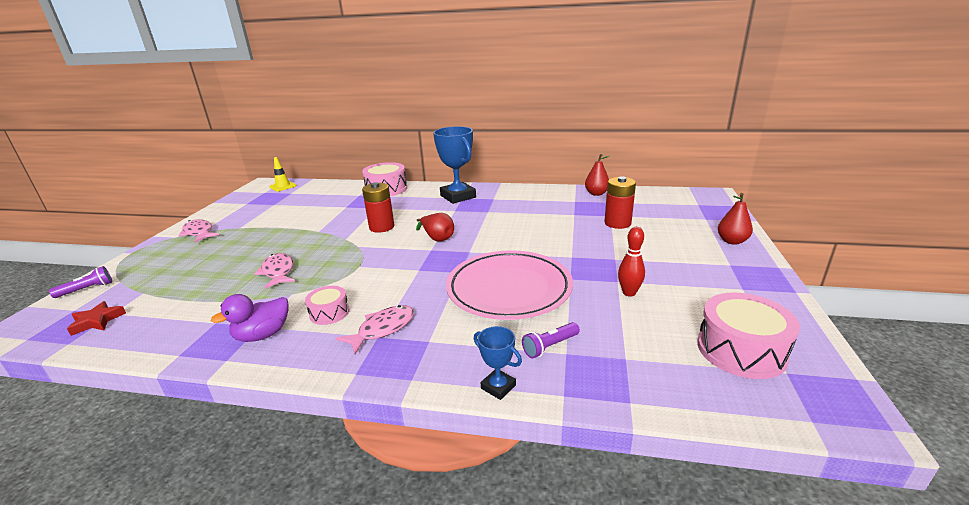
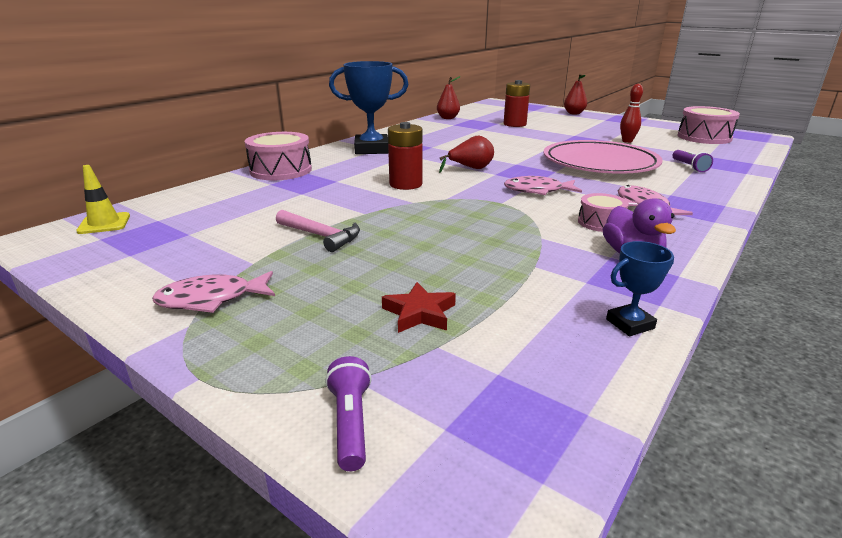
camera: 65 degrees left, 0 degrees up
red star [67,301,126,336] -> red star moved to [382,282,456,333]
pink fish [254,253,295,289] -> pink fish moved to [504,176,582,195]
blue trophy [474,326,522,400] -> blue trophy moved to [606,241,674,336]
none -> pink hammer [276,210,360,252]

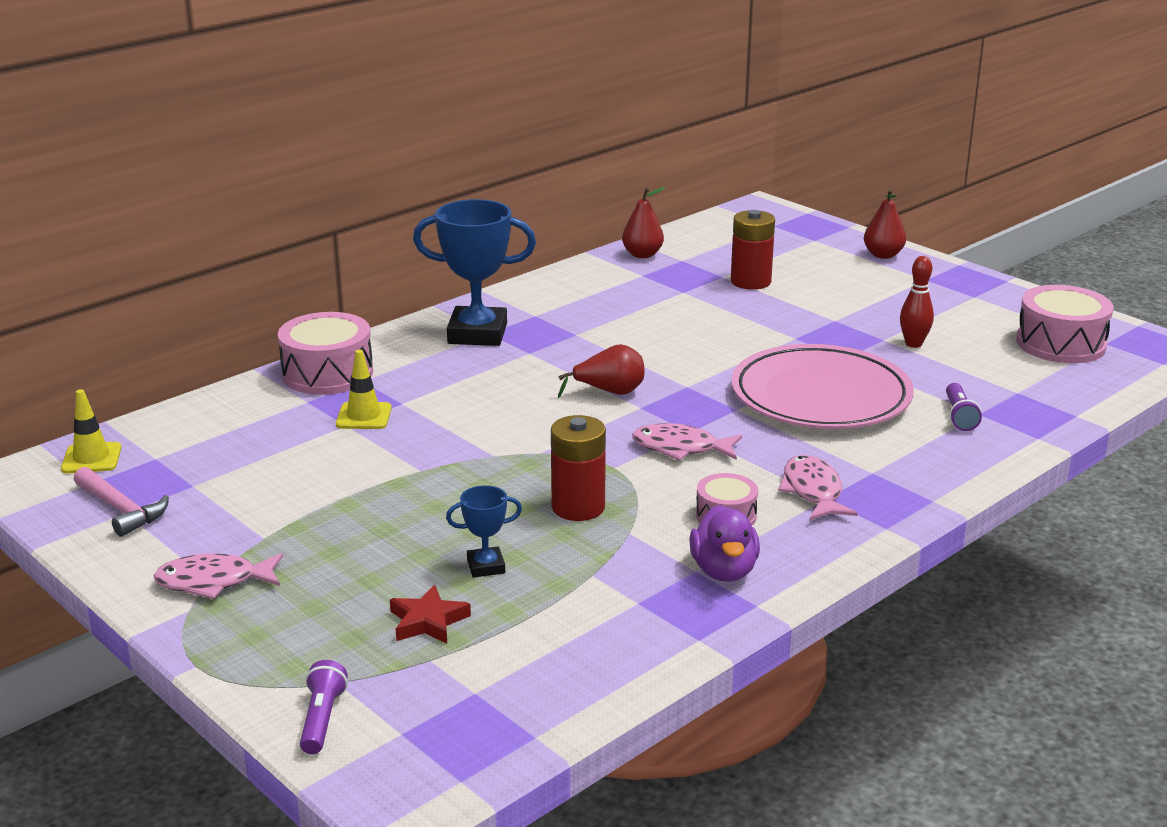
camera: 10 degrees right, 0 degrees up
pink hammer [276,210,360,252] -> pink hammer moved to [74,467,169,537]
red battery [388,122,423,190] -> red battery moved to [551,415,606,521]
blue trophy [606,241,674,336] -> blue trophy moved to [446,485,522,578]
none -> yellow traffic cone [336,350,392,429]

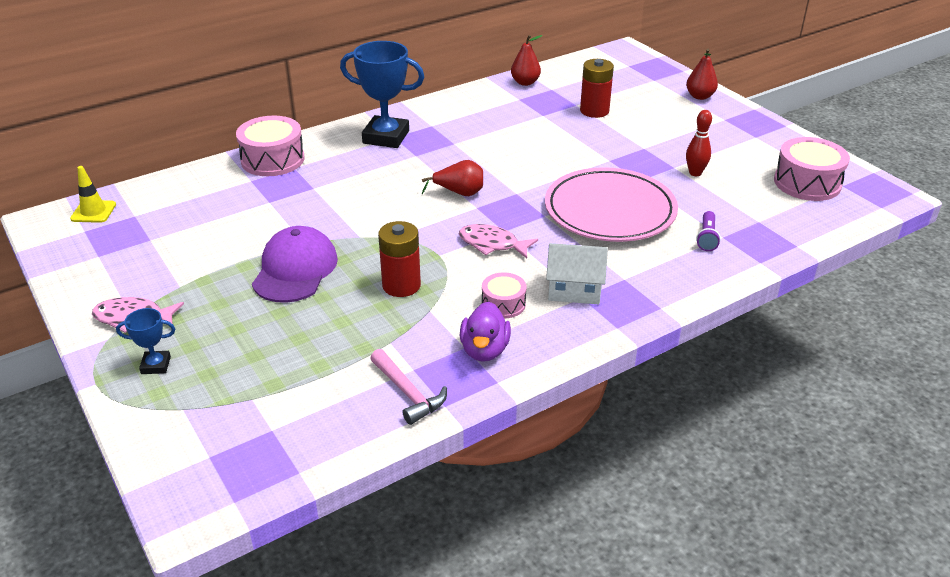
camera: 10 degrees right, 10 degrees up
pink hammer [74,467,169,537] -> pink hammer moved to [370,349,447,425]
purple flashlight [300,660,348,754] -> none
yellow traffic cone [336,350,392,429] -> none
red star [390,585,471,644] -> none
blue trophy [446,485,522,578] -> blue trophy moved to [116,308,175,374]
pink fish [778,455,858,520] -> white house [546,243,608,304]
none -> purple cap [252,226,338,303]

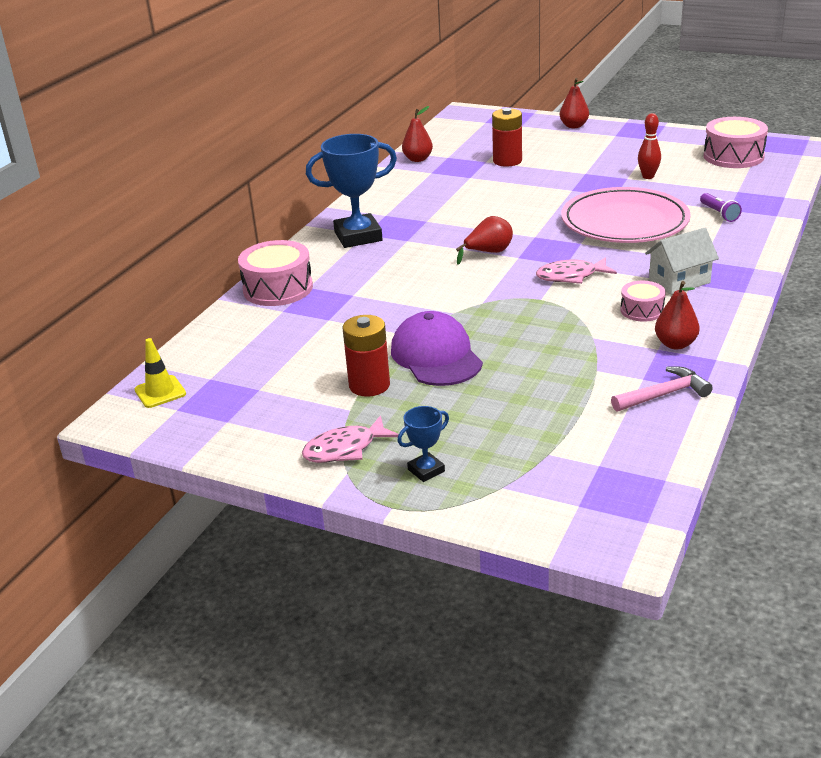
camera: 30 degrees left, 5 degrees down
pink hammer [370,349,447,425] -> pink hammer turned 45 degrees counterclockwise [611,366,713,412]
red battery [378,221,421,297] -> red battery moved to [343,315,390,397]
purple duck [460,301,511,362] -> red pear [655,281,700,349]

